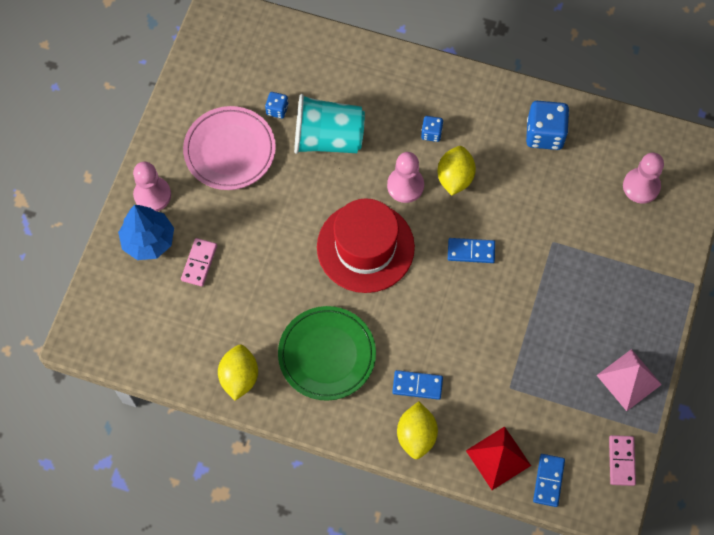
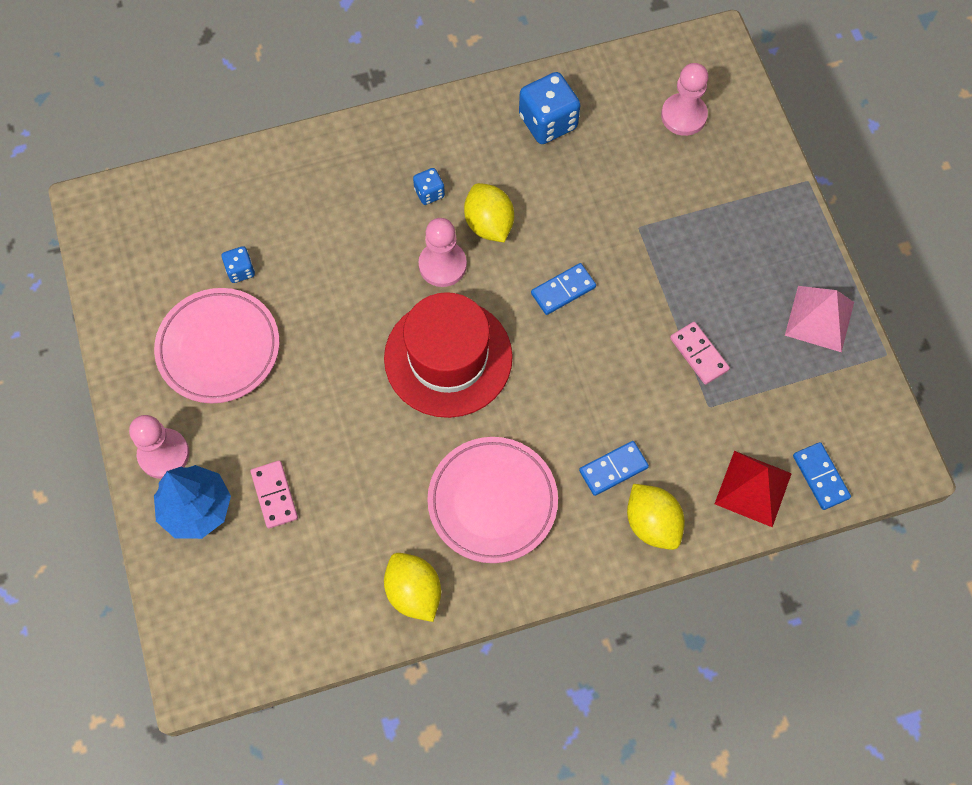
camera: 35 degrees left, 0 degrees up
green plate [278,306,376,401] -> pink plate [427,437,558,563]
turquoise cup [294,94,365,154] -> none
pink domino [609,435,636,486] -> pink domino moved to [670,322,730,385]

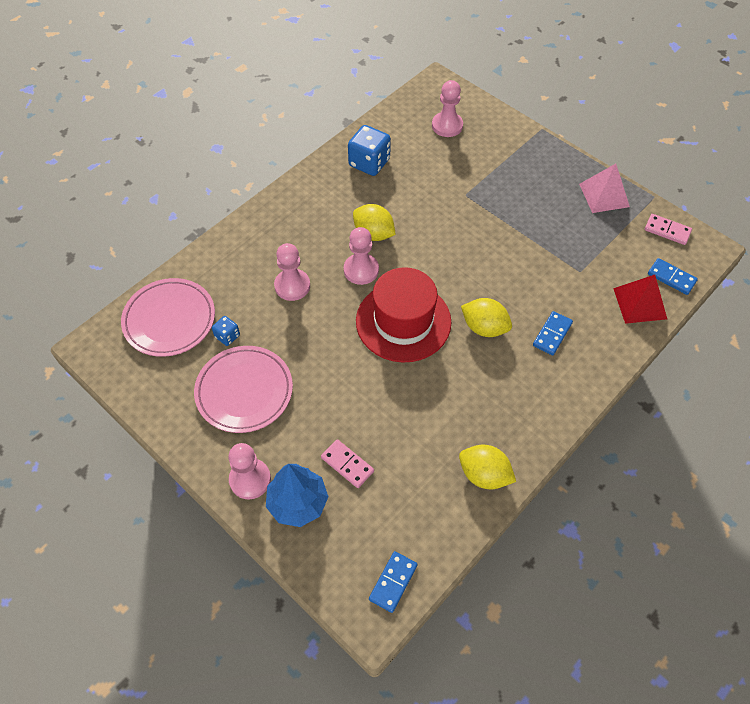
camera: 30 degrees left, 10 degrees down
blue dice [413,168,445,205] -> none
pink plate [427,437,558,563] -> pink plate moved to [121,278,215,357]
blue domino [531,263,596,315] -> blue domino moved to [369,551,417,613]
yellow lemon [627,484,685,550] -> yellow lemon moved to [461,298,512,337]
pink domino [670,322,730,385] -> pink domino moved to [645,214,692,245]
none -> pink pawn [274,243,310,301]

